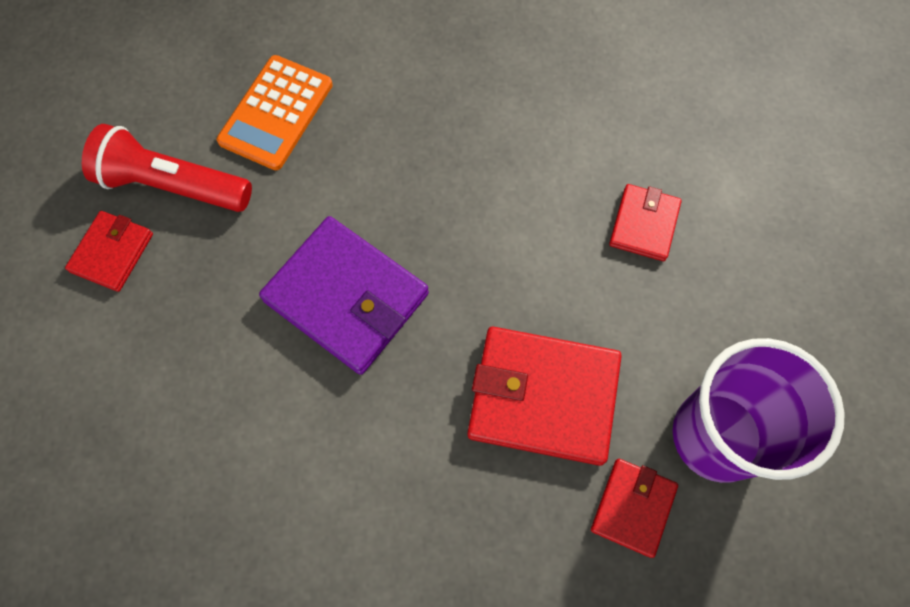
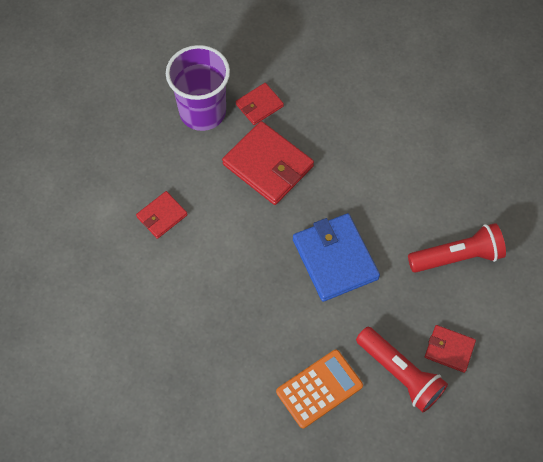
camera: 150 degrees left, 5 degrees down
red wallet [65,211,153,292] -> red wallet turned 60 degrees clockwise [425,325,476,373]
purple wallet [259,216,429,375] -> blue wallet [293,213,380,302]
none -> red flashlight [408,223,506,273]

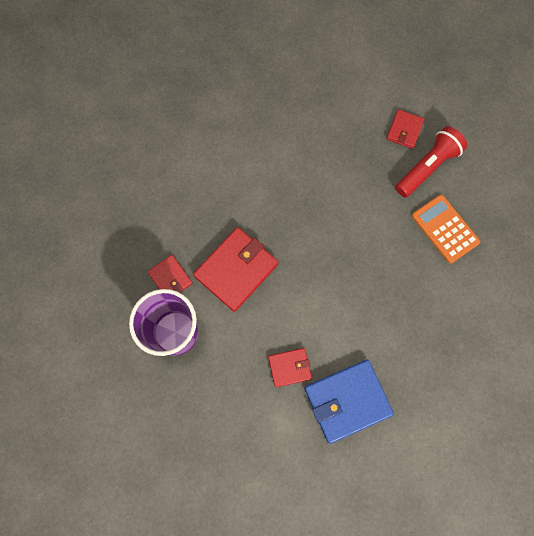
camera: 90 degrees left, 10 degrees up
red wallet [136,191,188,239] -> red wallet turned 60 degrees counterclockwise [268,348,312,387]
blue wallet [293,213,380,302] -> blue wallet moved to [304,359,394,444]
red flashlight [408,223,506,273] -> none

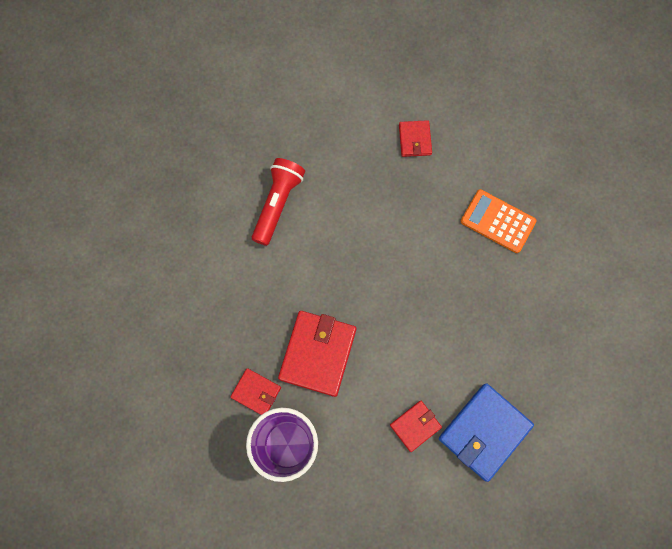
camera: 25 degrees left, 0 degrees up
red flashlight [395,126,467,198] -> red flashlight moved to [252,158,305,246]

